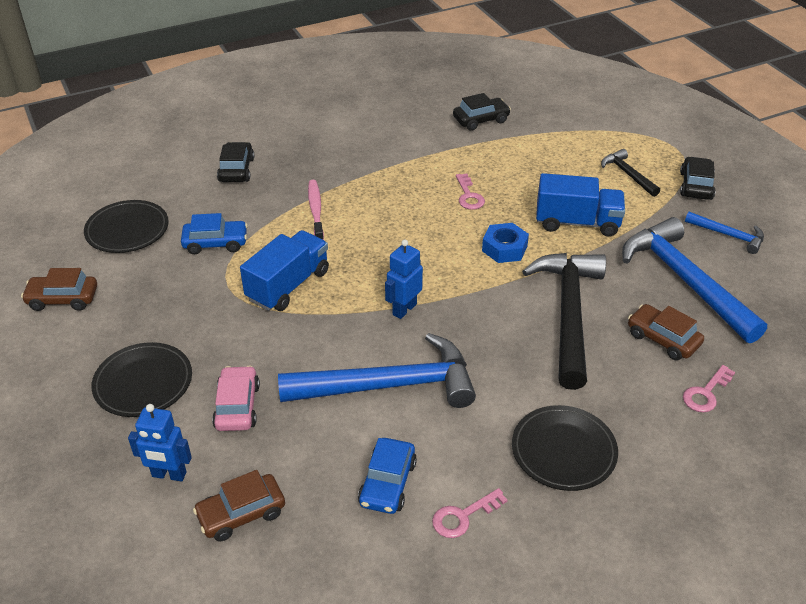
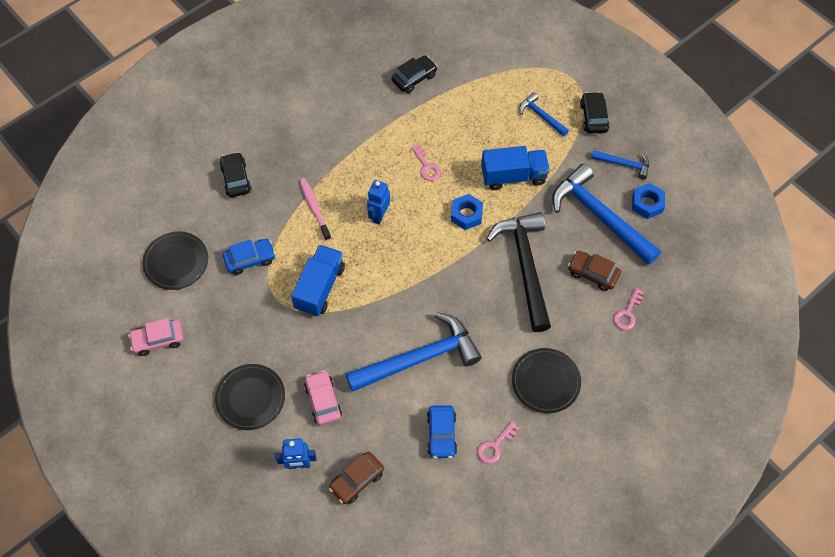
camera: 15 degrees left, 20 degrees up
brown car [21,268,97,311] -> pink car [128,318,184,356]
blue robot [385,240,423,319] -> blue robot moved to [367,180,390,224]
black hammer [601,149,660,197] -> blue hammer [519,92,569,137]
none -> blue nut [632,183,665,219]

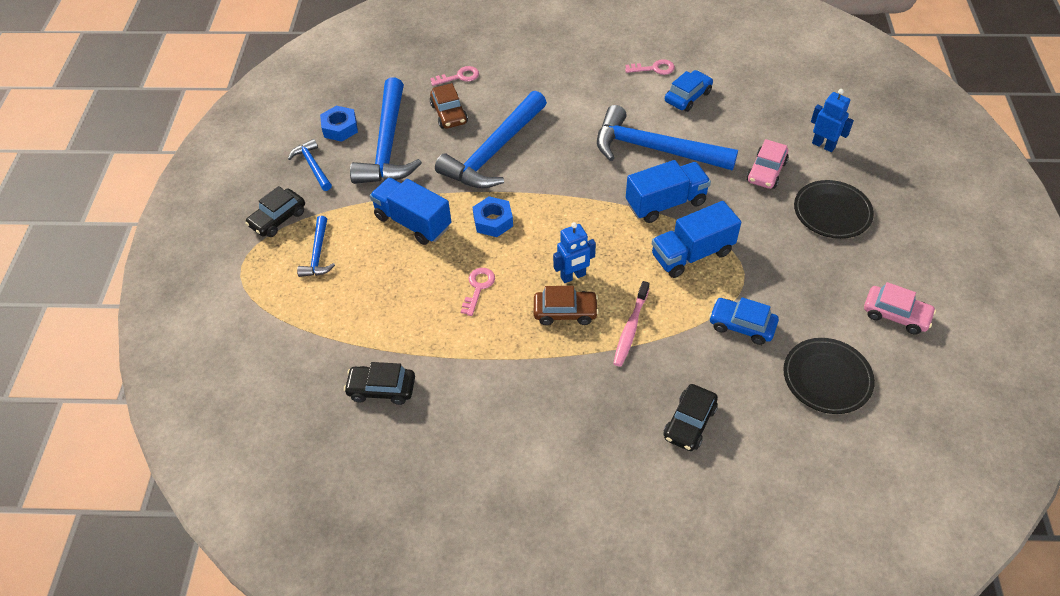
camera: 135 degrees left, 10 degrees down
brown car [329,452,384,504] -> brown car moved to [534,286,599,325]
black hammer [486,212,551,332] -> blue hammer [435,91,547,189]
black plate [512,348,581,413] -> none
none -> blue truck [626,160,711,223]

